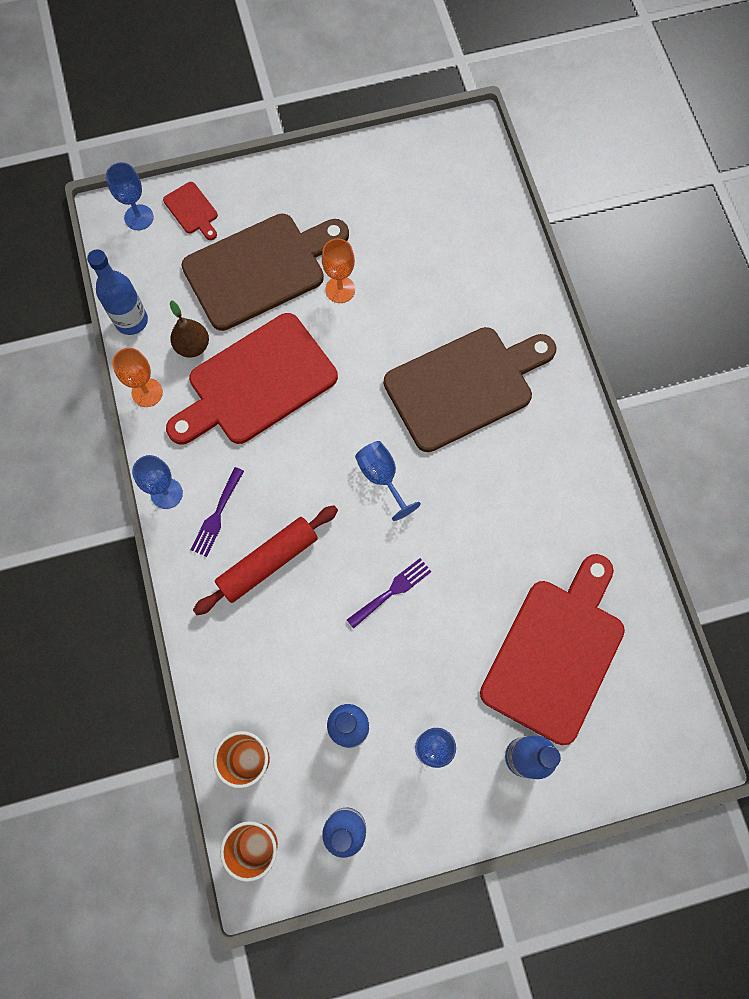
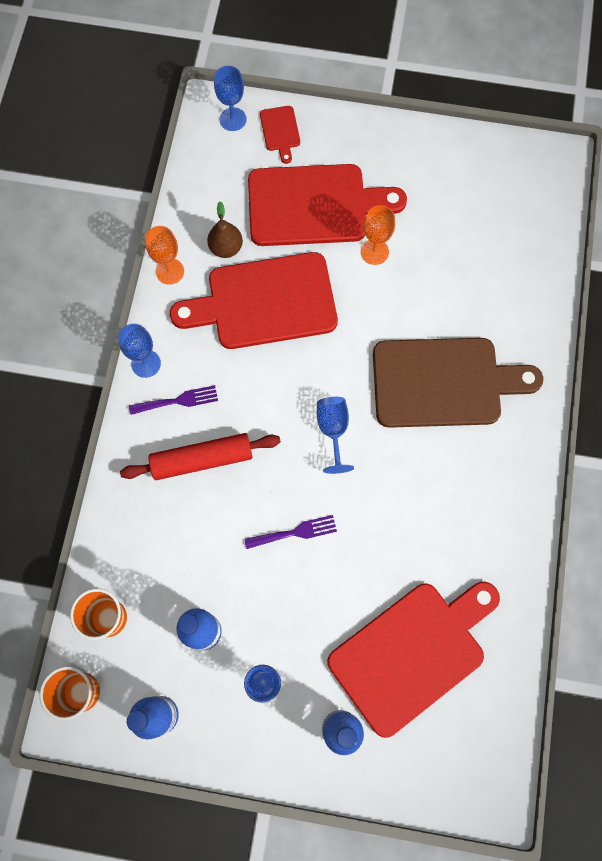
camera: 25 degrees right, 0 degrees up
blue bottle [87,249,148,335] -> none
brown cutting board [182,214,349,331] -> red cutting board [248,164,407,246]
purple fork [190,467,244,557] -> purple fork turned 150 degrees counterclockwise [129,385,218,415]

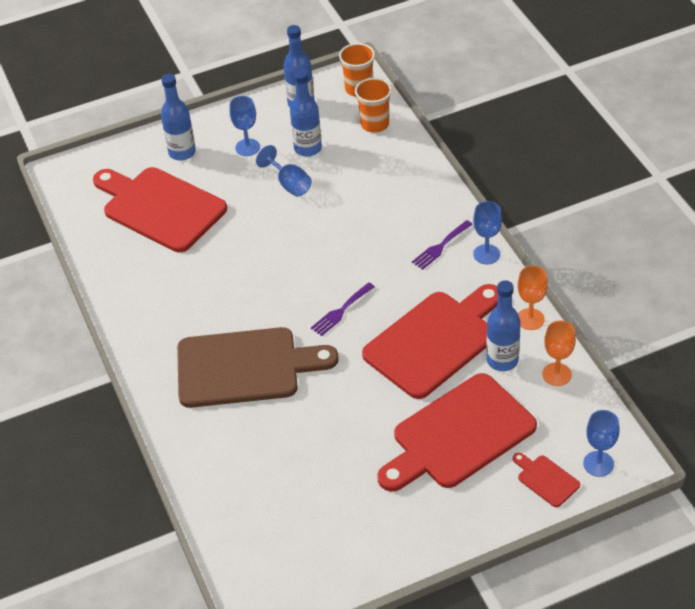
camera: 150 degrees right, 25 degrees down
red rolling pin [120,433,281,480] -> none
brown pear [207,202,243,258] -> blue bottle [486,280,521,371]
purple fork [244,515,337,549] -> purple fork moved to [311,282,375,336]
blue goblet [317,397,354,474] -> blue goblet moved to [256,145,312,197]
red cutting board [327,582,500,738] -> red cutting board turned 105 degrees clockwise [93,167,227,252]
orange goblet [361,205,395,265] -> orange goblet moved to [543,321,576,386]
brown cutting board [373,338,543,428] -> brown cutting board turned 150 degrees counterclockwise [177,327,339,408]

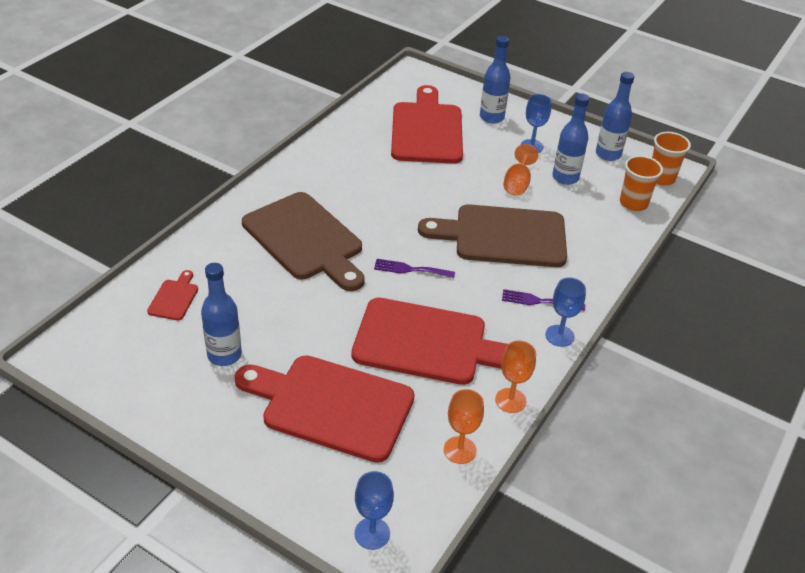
camera: 50 degrees right, 5 degrees down
blue goblet [256,145,312,197] -> orange goblet [503,144,538,195]
blue bottle [486,280,521,371] -> blue bottle moved to [201,263,242,366]
red cutting board [513,452,580,507] -> red cutting board moved to [147,270,198,320]
none -> brown cutting board [418,204,567,267]

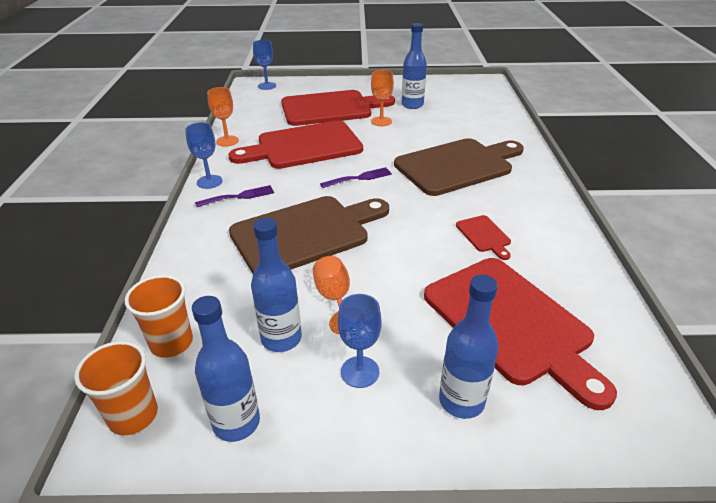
camera: 150 degrees right, 5 degrees down
red cutting board [147,270,198,320] -> red cutting board moved to [456,215,511,260]
brown cutting board [242,192,365,291] -> brown cutting board turned 135 degrees clockwise [394,138,524,196]
orange goblet [444,389,484,464] -> orange goblet moved to [371,70,394,126]

